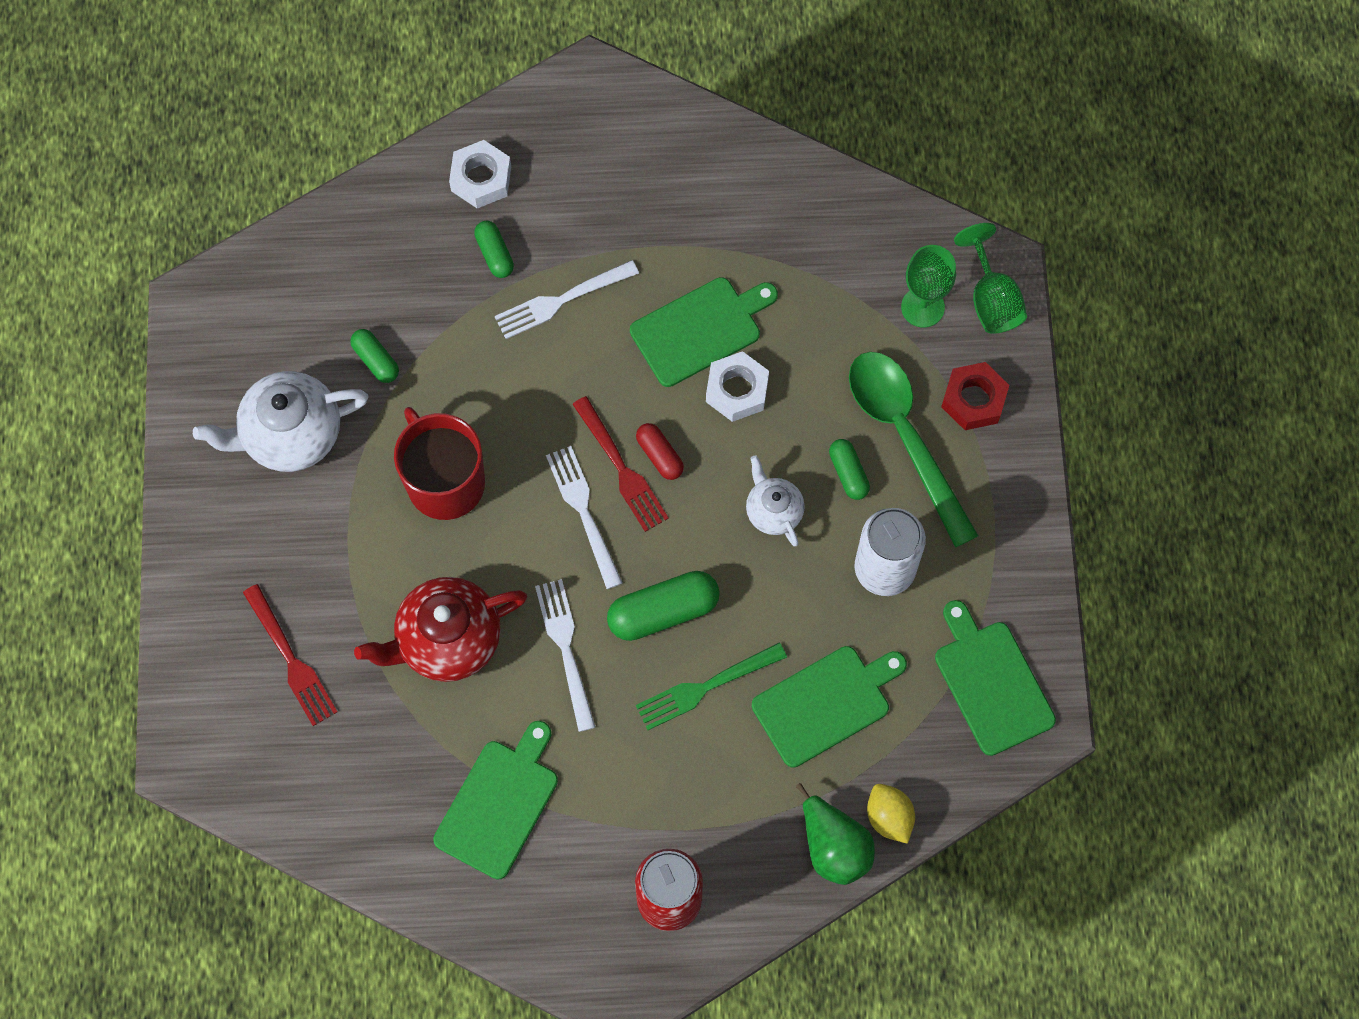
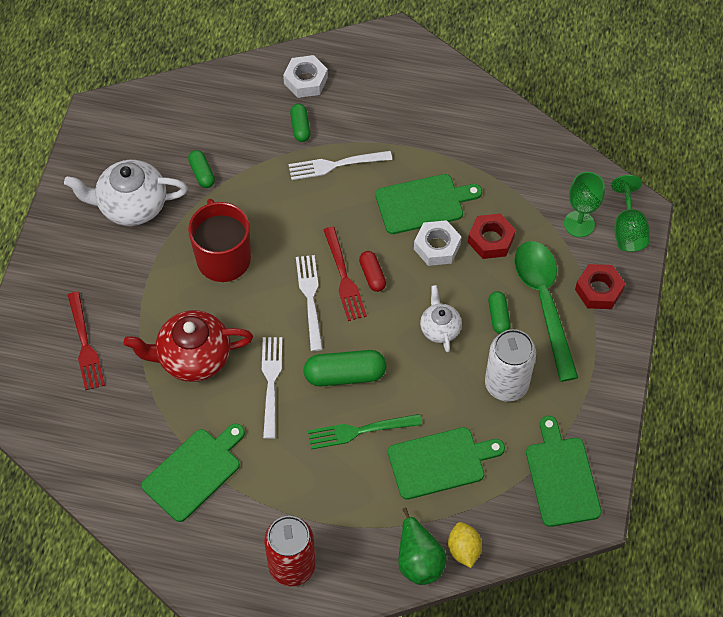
camera: 15 degrees right, 10 degrees down
none -> red nut [468,213,516,259]

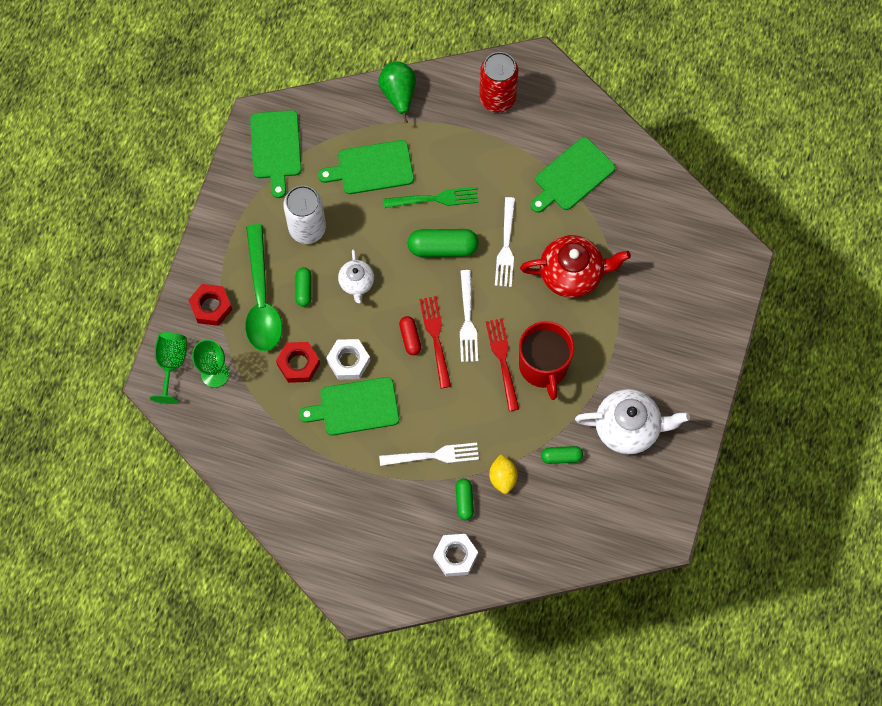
camera: 175 degrees left, 10 degrees up
red fork [68,292,105,391] -> red fork moved to [486,318,519,411]
green capsule [188,150,215,188] -> green capsule turned 75 degrees counterclockwise [541,446,583,464]
yellow lemon [448,522,482,568] -> yellow lemon moved to [489,454,518,494]

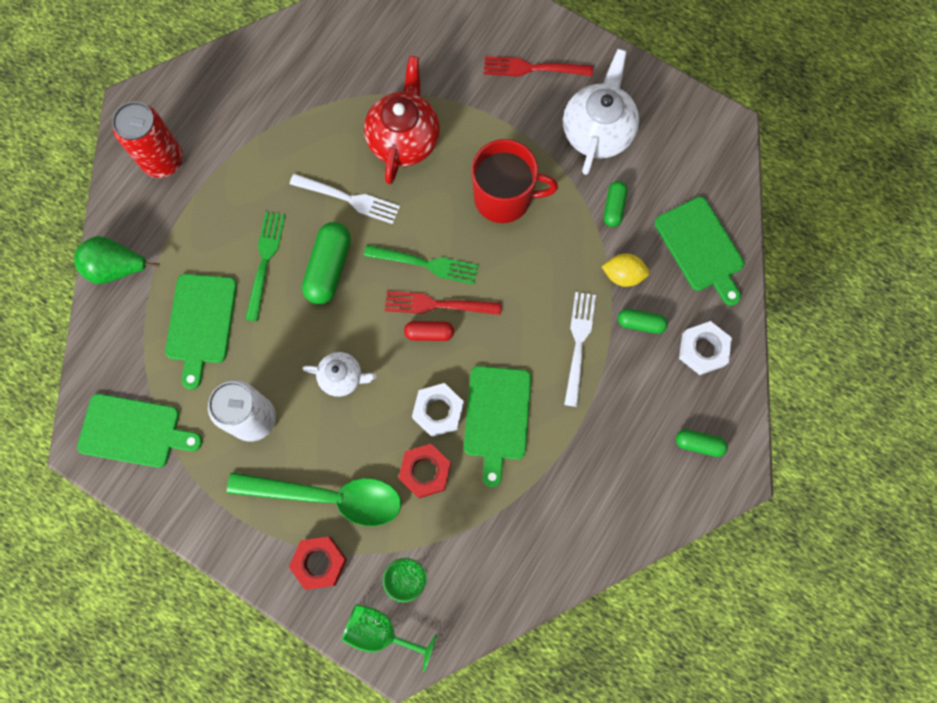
camera: 75 degrees left, 5 degrees up
green capsule [295,267,312,307] -> green capsule moved to [676,429,728,457]
white fork [460,270,478,362] -> green fork [364,245,479,285]
red fork [486,318,519,411] -> red fork moved to [484,56,593,77]
green cutting board [530,137,615,213] -> green cutting board moved to [655,197,744,306]

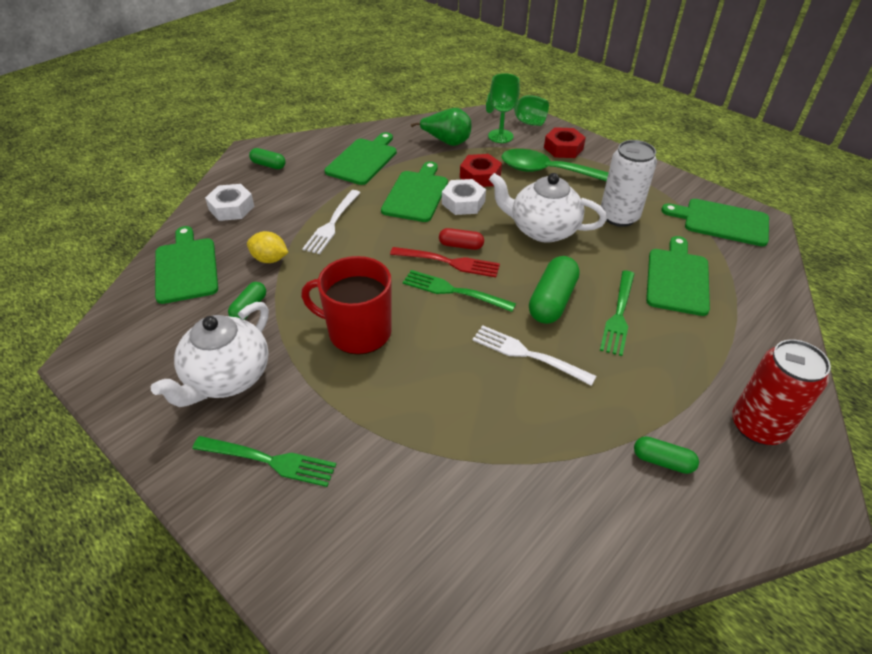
camera: 170 degrees left, 30 degrees down
green pear [74,236,160,284] -> green pear moved to [411,108,472,146]
white teapot [302,352,377,397] -> white teapot [489,173,607,243], size x1.78
red teapot [364,56,440,184] -> none
red fork [484,56,593,77] -> green fork [192,436,336,487]
green capsule [618,309,668,334] -> green capsule moved to [634,436,699,474]
none -> green cutting board [325,132,397,185]

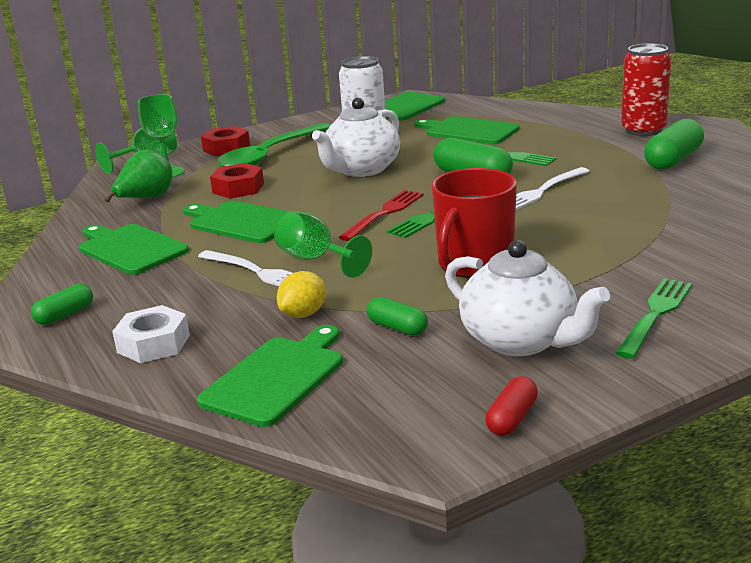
camera: 70 degrees left, 20 degrees down
green cutting board [155,226,218,304] -> green cutting board turned 120 degrees clockwise [197,325,343,427]
red capsule [439,228,484,250] -> red capsule moved to [485,376,538,436]
white nut [442,179,486,215] -> none
green capsule [634,436,699,474] -> green capsule [644,119,704,170], size x1.74
none -> green goblet [274,211,372,278]

